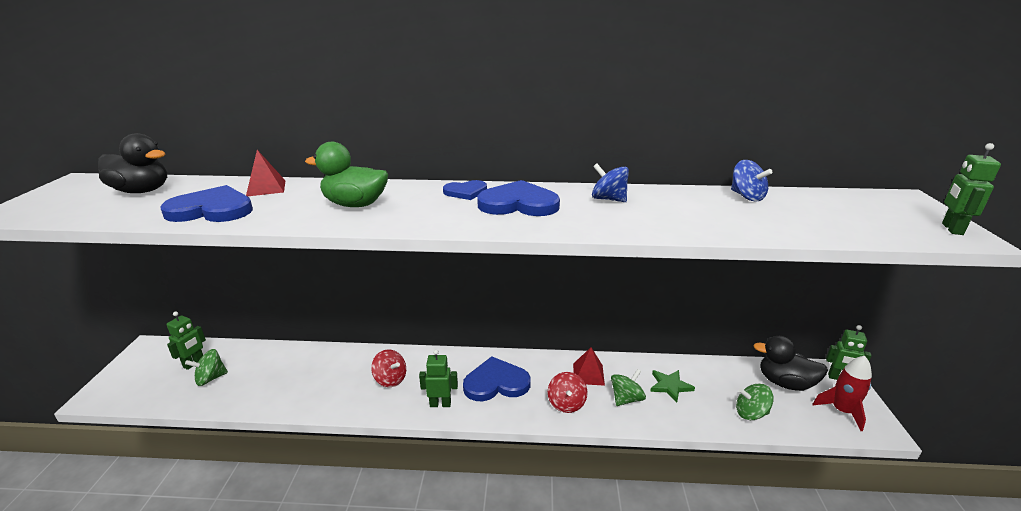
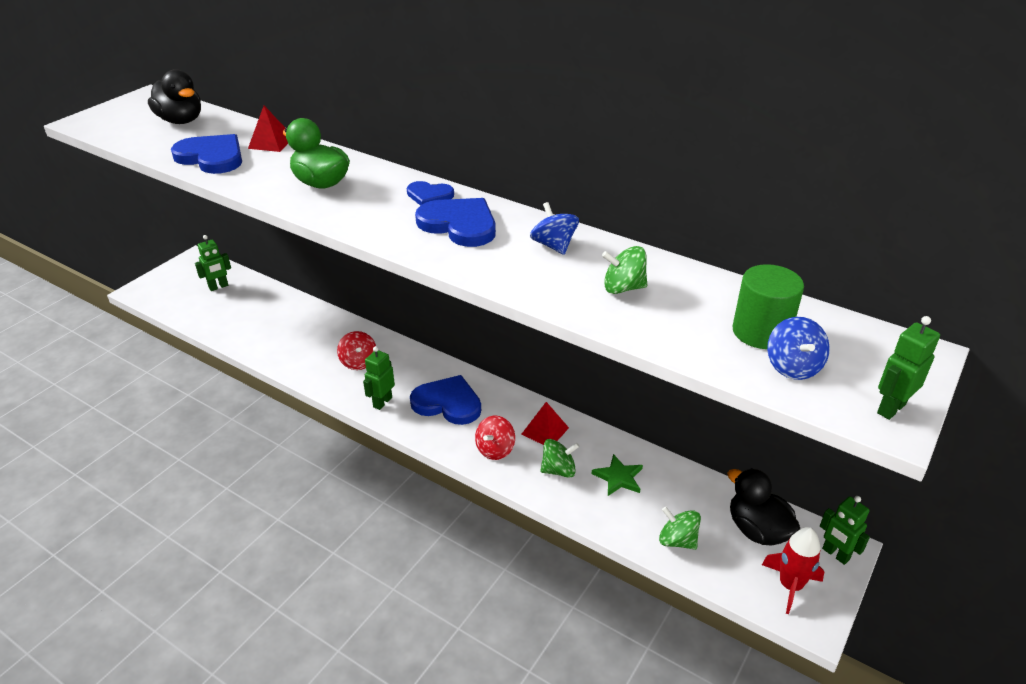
camera: 30 degrees right, 10 degrees up
green spinning top [185,349,228,386] -> green spinning top moved to [602,246,647,294]
green robot [419,349,458,407] -> green robot turned 90 degrees counterclockwise [363,346,395,410]
blue spinning top [731,160,773,201] -> blue spinning top moved to [767,317,830,380]
none -> green cylinder [732,264,804,349]

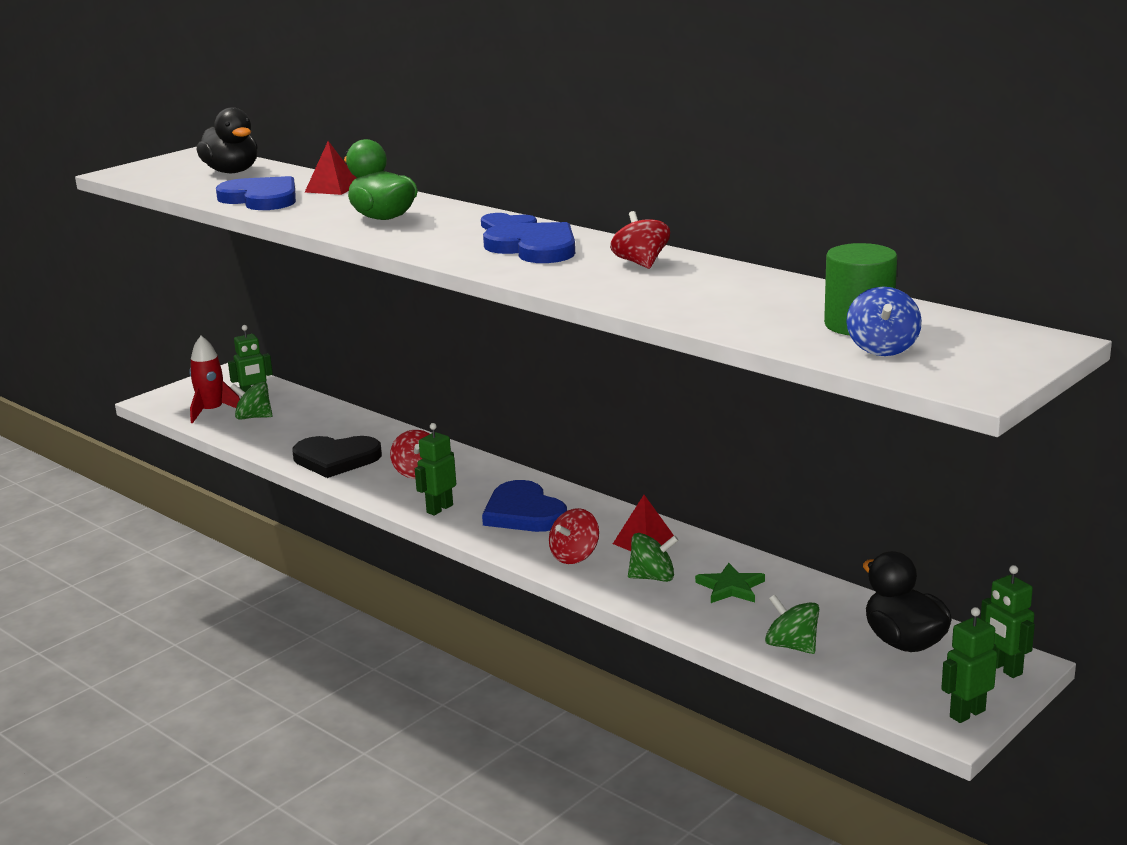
camera: 10 degrees right, 15 degrees down
blue heart [410,375,481,425] -> blue heart turned 150 degrees counterclockwise [482,480,567,532]
blue spinning top [530,202,579,255] -> red spinning top [610,211,670,269]
green spinning top [602,246,647,294] -> green spinning top moved to [230,382,272,420]
red rocket [762,527,824,614] -> red rocket moved to [189,336,240,423]
green robot [877,316,940,420] -> green robot moved to [941,607,997,723]
none -> black heart [292,436,382,478]

